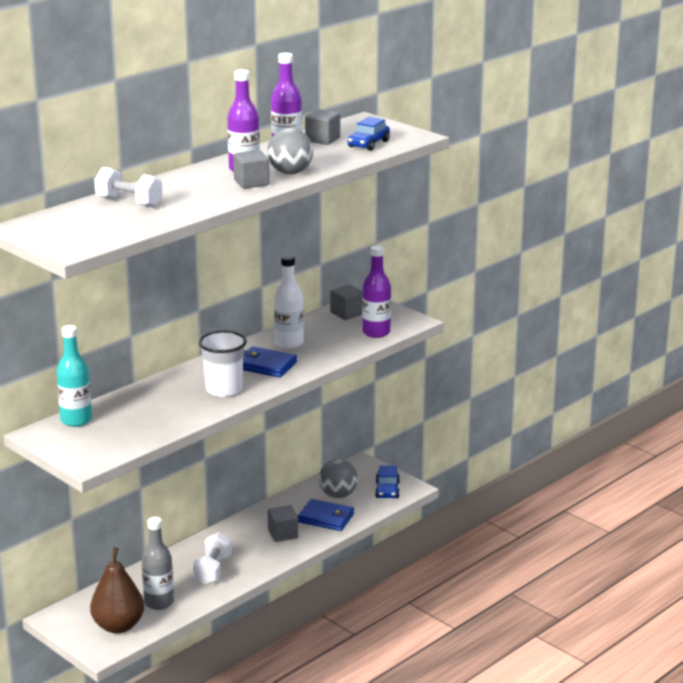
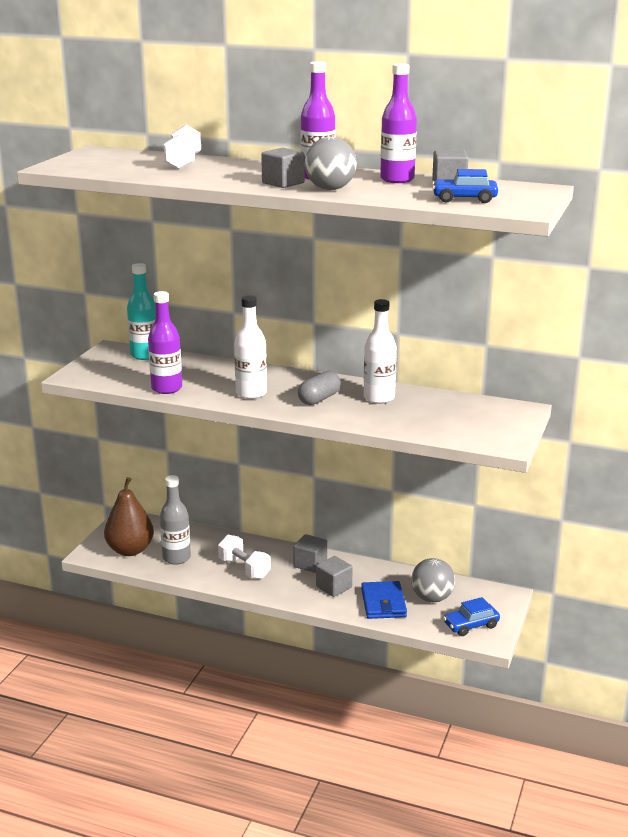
camera: 65 degrees right, 0 degrees up
white dumbbell [193,533,232,585] -> white dumbbell turned 60 degrees clockwise [218,535,271,579]
white cup [199,331,247,397] -> white bottle [234,295,267,399]
blue wallet [243,346,297,378] -> grey capsule [298,371,341,405]
grey cube [330,285,363,320] -> grey cube moved to [293,534,327,573]
purple bottle [362,245,391,338] -> purple bottle moved to [148,291,182,394]

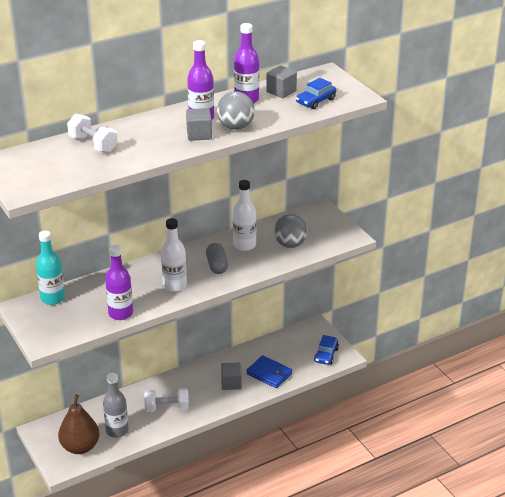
camera: 50 degrees left, 10 degrees up
grey cube [293,534,327,573] -> none
grey ball [411,558,455,602] -> grey ball moved to [274,214,308,248]

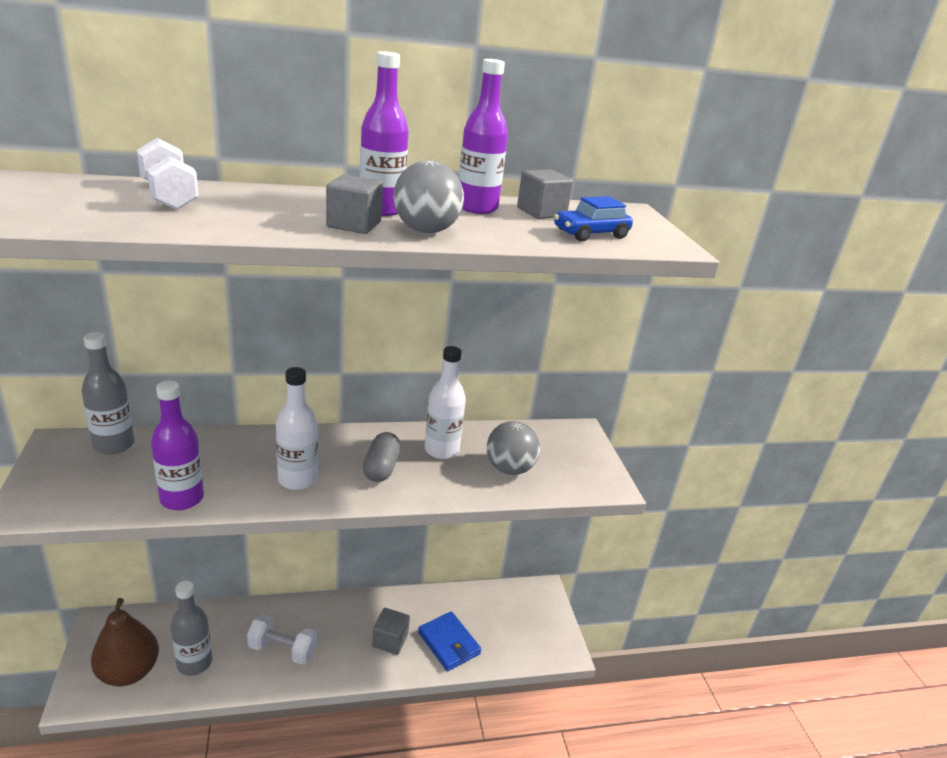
camera: 15 degrees right, 5 degrees down
turquoise bottle [36,231,65,305] -> grey bottle [82,332,135,455]
blue car [314,335,339,365] -> none

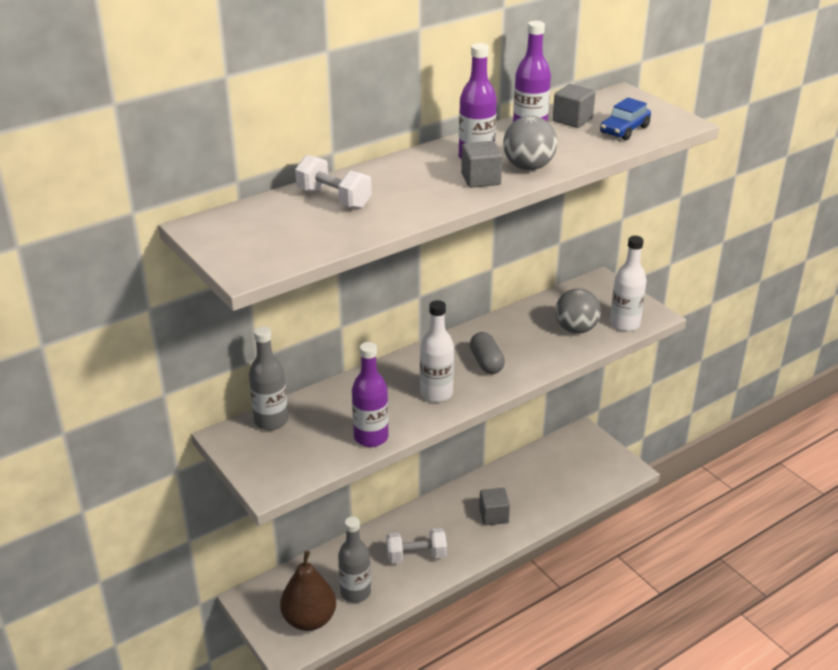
camera: 20 degrees left, 5 degrees up
blue wallet [418,611,481,671] -> none
white bottle [424,346,466,459] -> white bottle moved to [610,236,647,331]

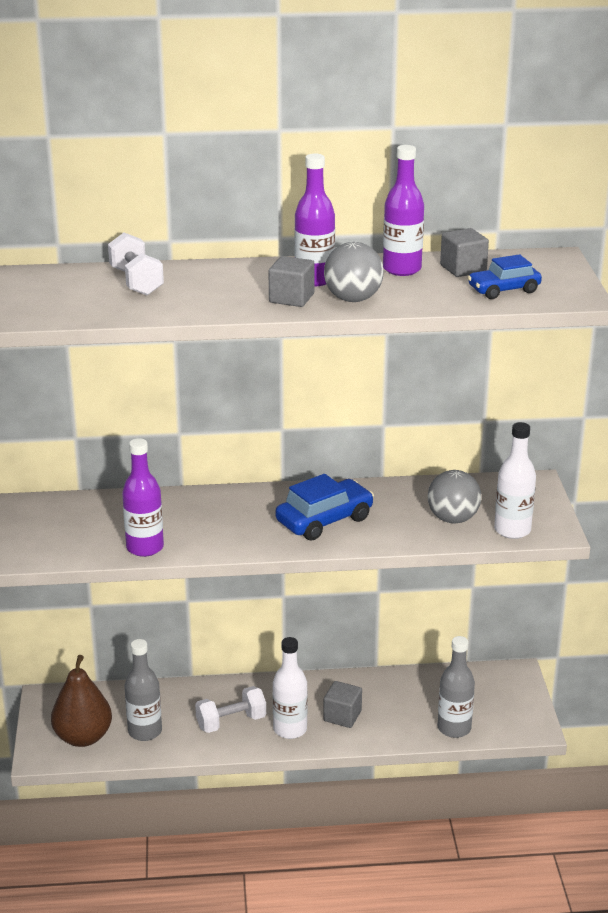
camera: 30 degrees right, 5 degrees down
grey bottle [249,326,288,430] -> grey bottle moved to [438,636,475,738]
white dumbbell [386,528,447,563] -> white dumbbell turned 45 degrees counterclockwise [195,686,266,733]
white bottle [420,300,454,402] -> white bottle moved to [273,637,307,739]
grey capsule [470,332,505,374] -> blue car [275,474,374,541]

